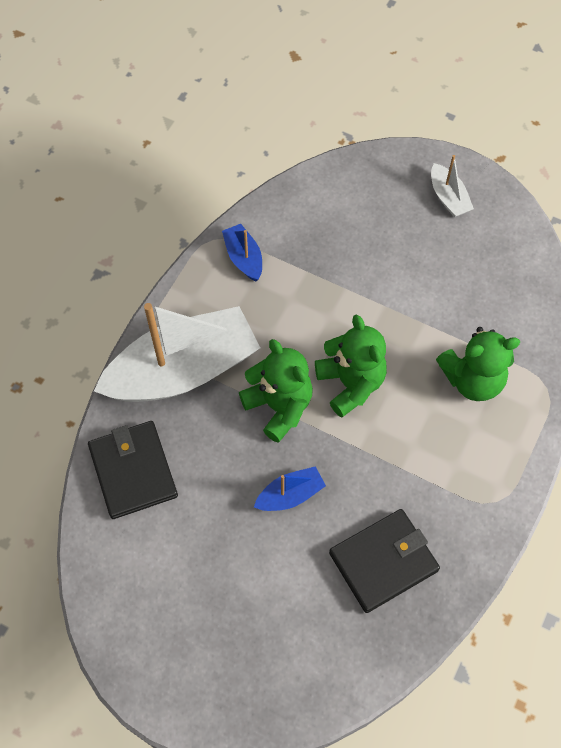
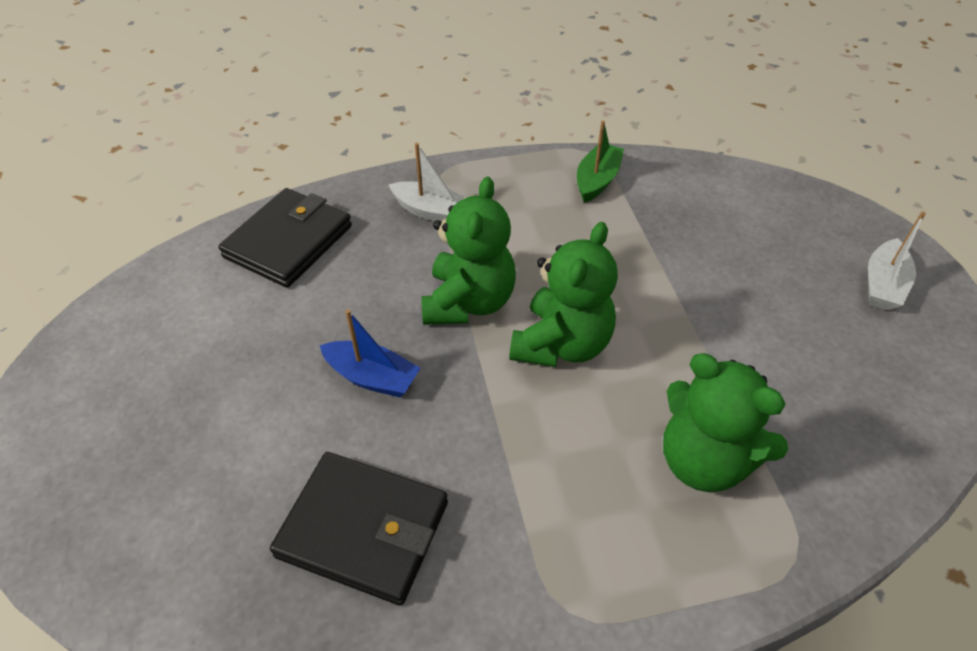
camera: 50 degrees right, 15 degrees down
white boat [94,303,260,402] -> white boat [389,143,466,222], size x0.43
blue boat [222,224,262,281] -> green boat [577,120,624,203]

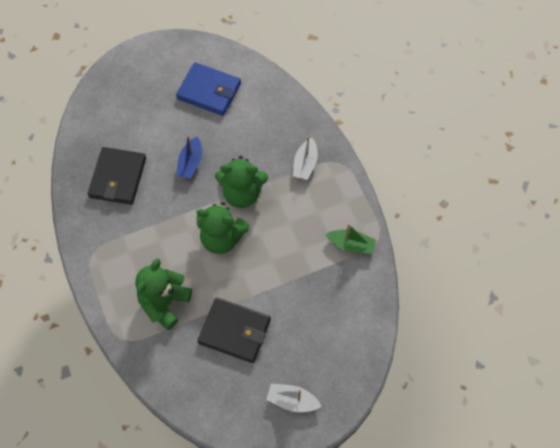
camera: 80 degrees right, 15 degrees up
black wallet [218,188,352,288] -> black wallet moved to [198,298,271,363]
none -> blue wallet [176,62,241,116]

